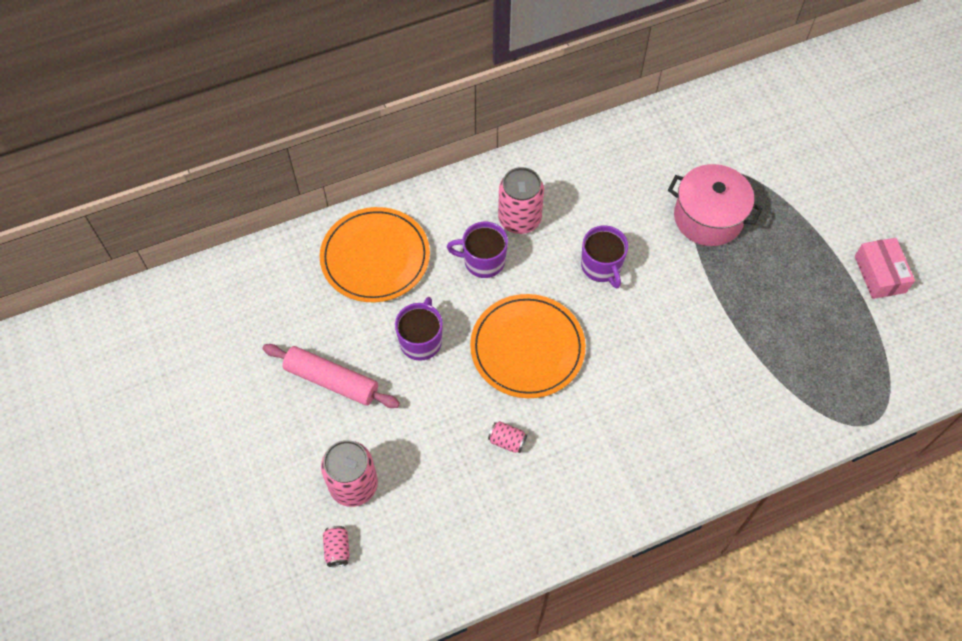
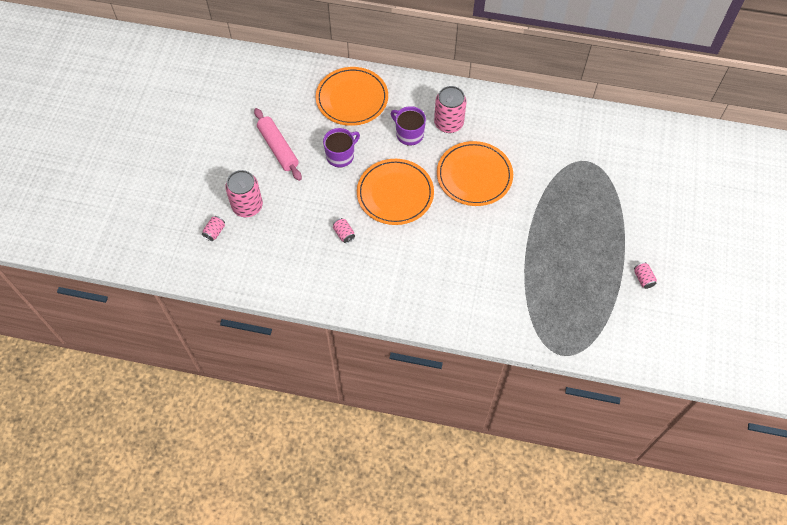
camera: 35 degrees right, 0 degrees up
purple mug [581,225,628,288] -> orange plate [437,141,513,206]
pink pot [668,164,762,246] -> none
pink box [855,238,915,299] -> pink can [634,262,657,289]

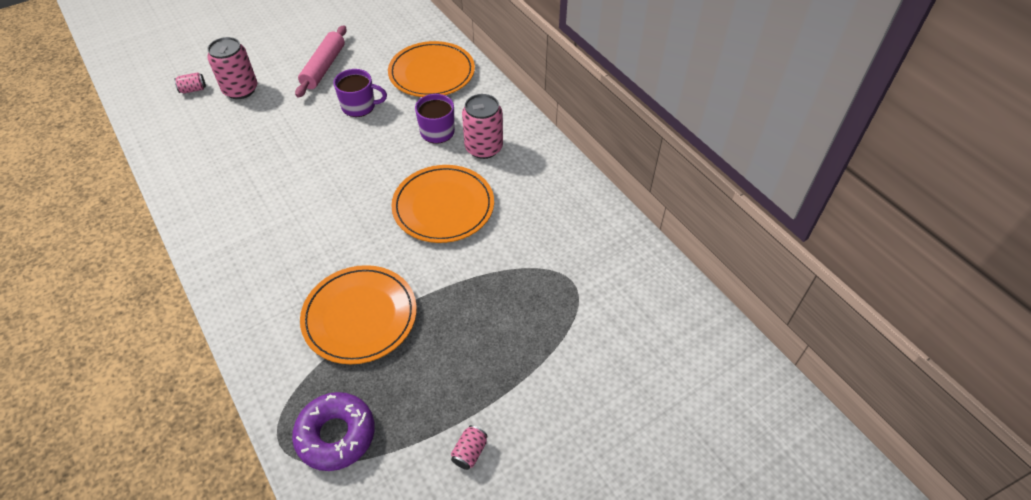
camera: 45 degrees right, 10 degrees down
pink can [333,218,355,243] -> none
orange plate [357,159,434,225] -> orange plate moved to [300,265,417,364]
none -> purple donut [292,392,375,471]

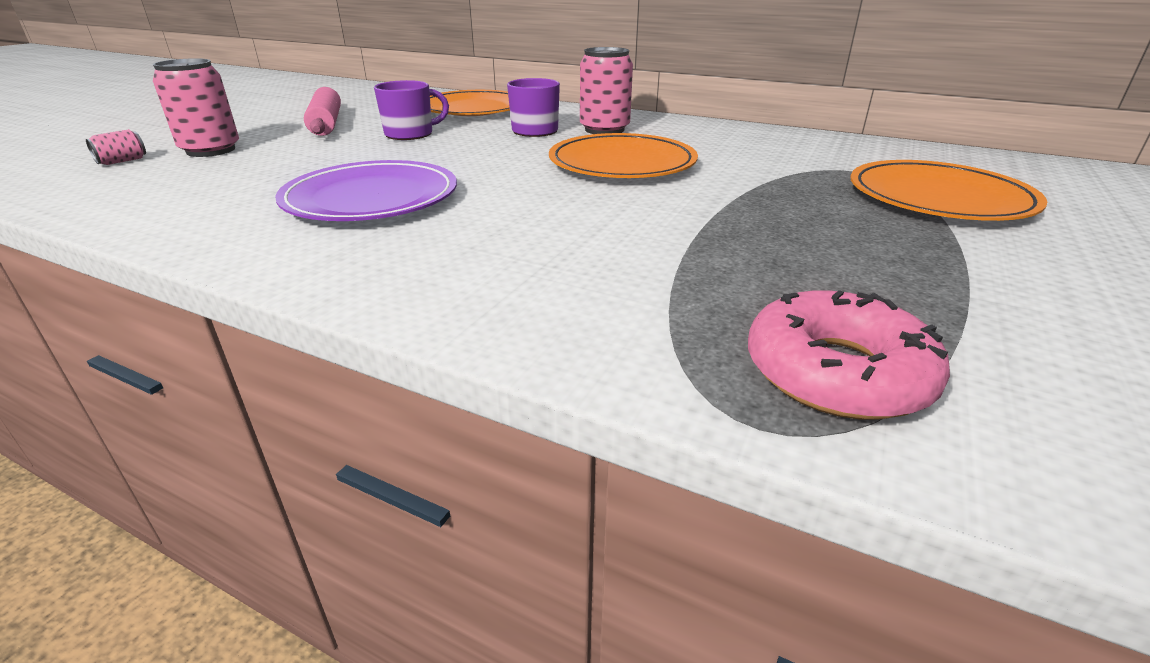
camera: 30 degrees left, 20 degrees down
purple donut [292,392,375,471] -> pink donut [748,290,950,420]
orange plate [300,265,417,364] -> orange plate moved to [850,160,1047,221]
pink can [451,425,488,470] -> none
none -> purple plate [275,160,457,221]

